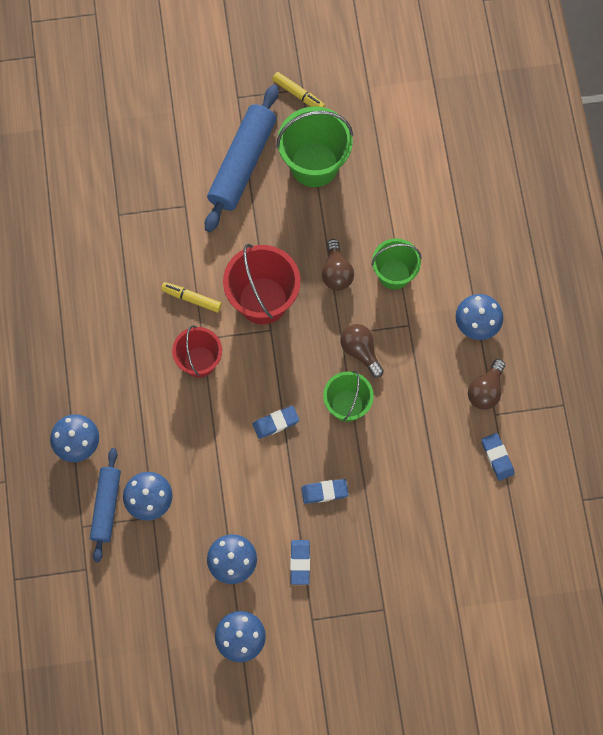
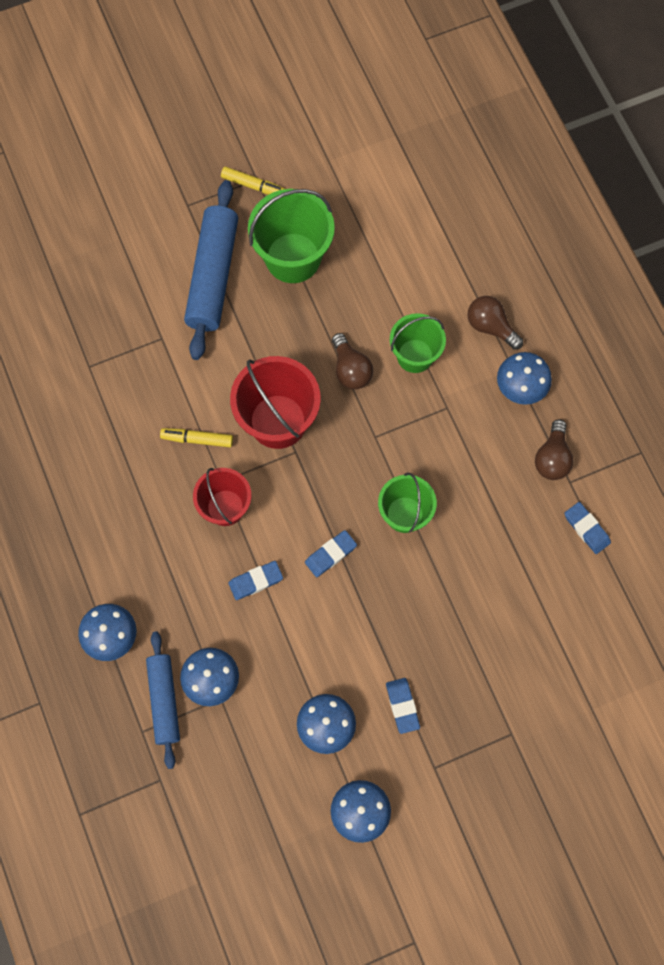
camera: 15 degrees left, 0 degrees up
blue eraser [301,479,349,504] -> blue eraser moved to [229,561,283,600]
brown light bulb [340,324,384,378] -> brown light bulb moved to [468,296,523,350]

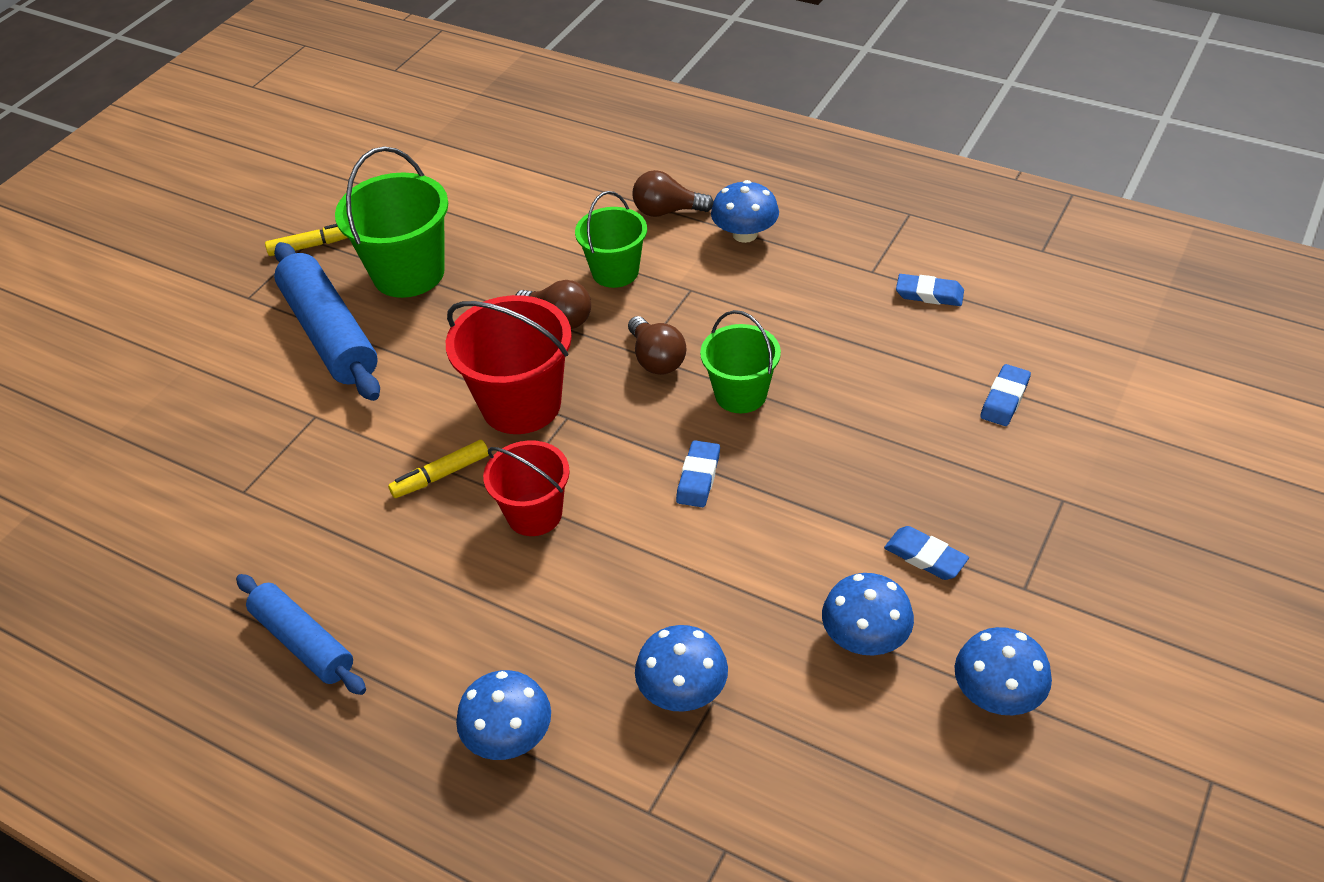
camera: 35 degrees left, 25 degrees down
blue rolling pin [146,632,180,769] -> blue rolling pin moved to [236,574,366,695]
blue eraser [229,561,283,600] -> blue eraser moved to [980,364,1031,426]
brown light bulb [535,419,574,480] -> brown light bulb moved to [628,316,686,375]

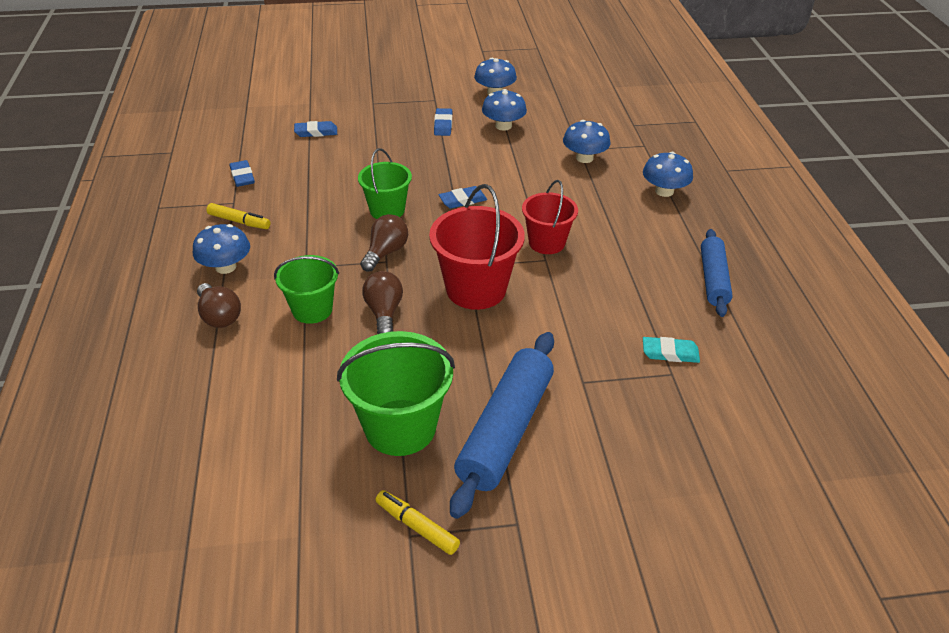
camera: 130 degrees left, 5 degrees down
yellow marker [388,440,489,498] -> yellow marker moved to [206,203,270,229]
none -> turquoise eraser [643,337,700,363]

